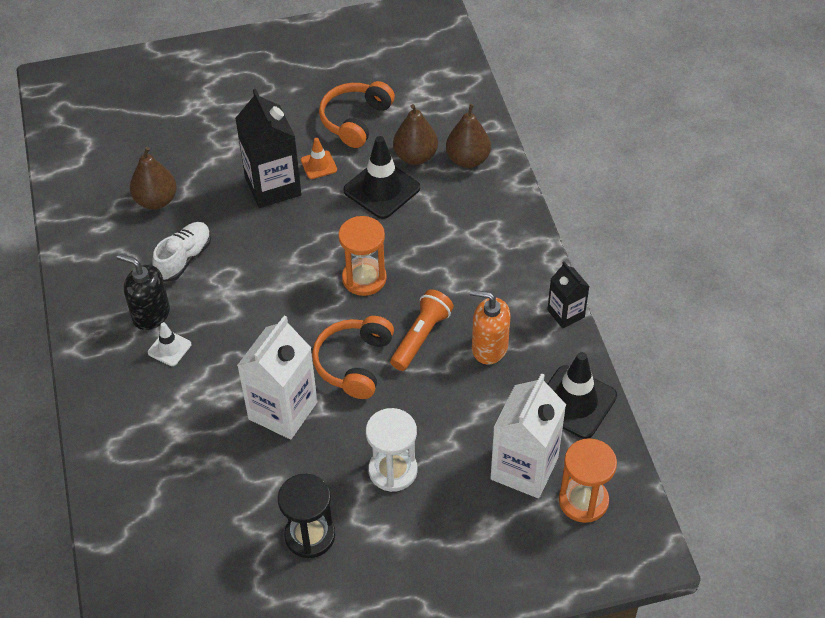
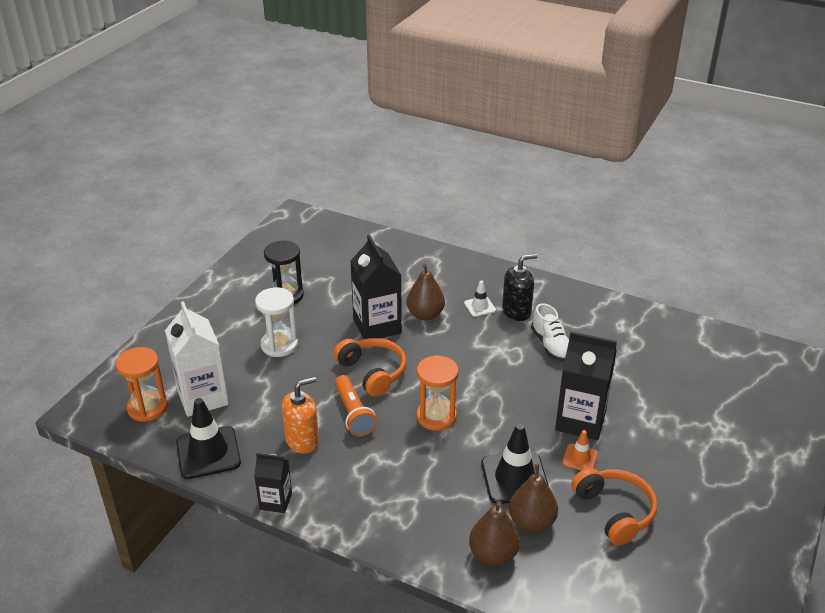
camera: 130 degrees right, 15 degrees down
brown pear [130,147,177,210] -> brown pear moved to [407,264,445,320]
white carton [237,316,317,439] -> black carton [350,235,402,339]

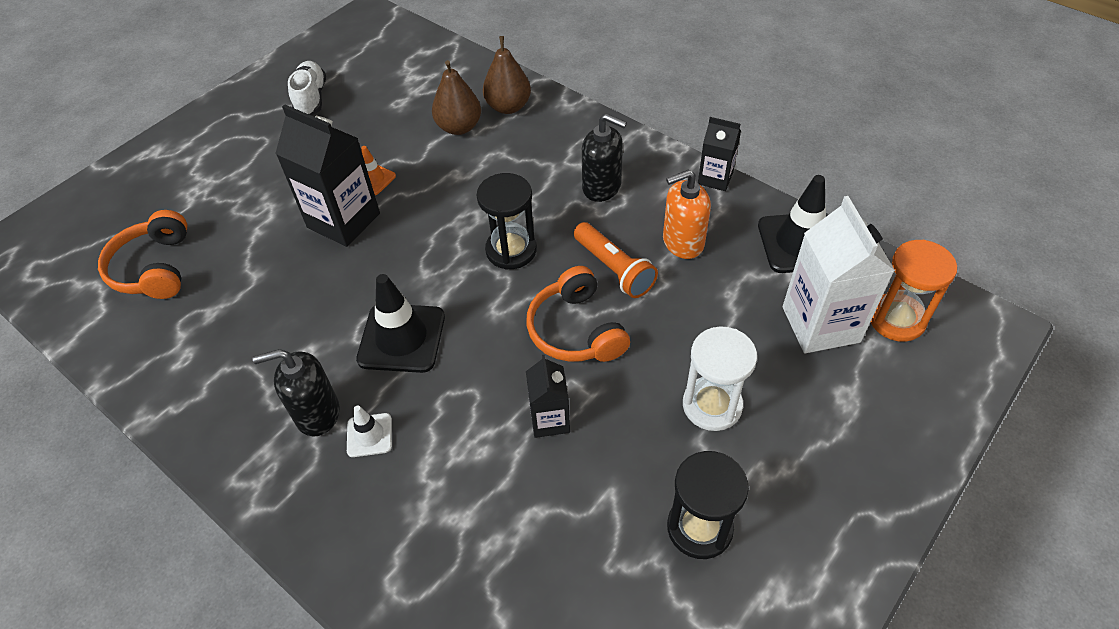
camera: 165 degrees left, 15 degrees up
orange flashlight [335,375,377,436] -> orange flashlight turned 150 degrees clockwise [574,222,658,298]
black carton [350,235,402,339] -> black carton [526,355,570,438], size x0.56
brown pear [407,264,445,320] -> none
orange hourglass [417,355,459,431] -> black hourglass [477,173,537,270]
black traffic cone [481,423,549,504] -> black traffic cone moved to [356,274,445,373]
white shoe [531,303,569,362] -> white shoe moved to [288,61,326,116]
orange headphones [572,468,657,545] -> orange headphones moved to [98,210,187,299]
none -> black soap dispenser [582,113,627,202]

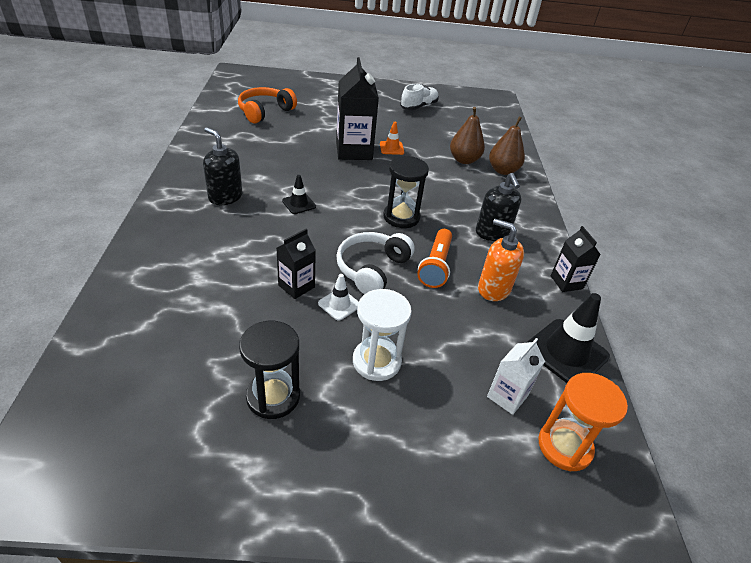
camera: 45 degrees right, 10 degrees down
white traffic cone [347,405,392,457] -> white traffic cone moved to [318,274,359,321]
black traffic cone [356,274,445,373] -> black traffic cone [282,175,316,214], size x0.53
orange headphones [526,266,630,362] -> white headphones [336,232,415,294]
white carton [783,196,895,353] -> white carton [487,338,545,415], size x0.56

